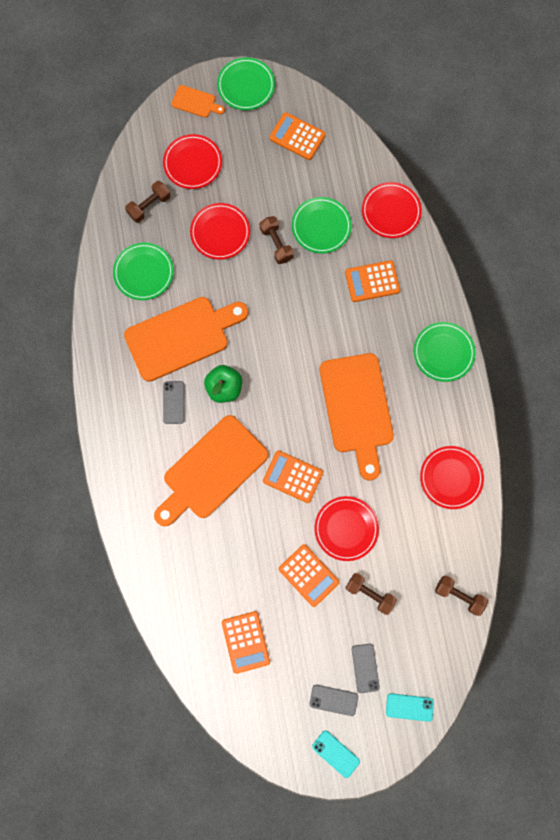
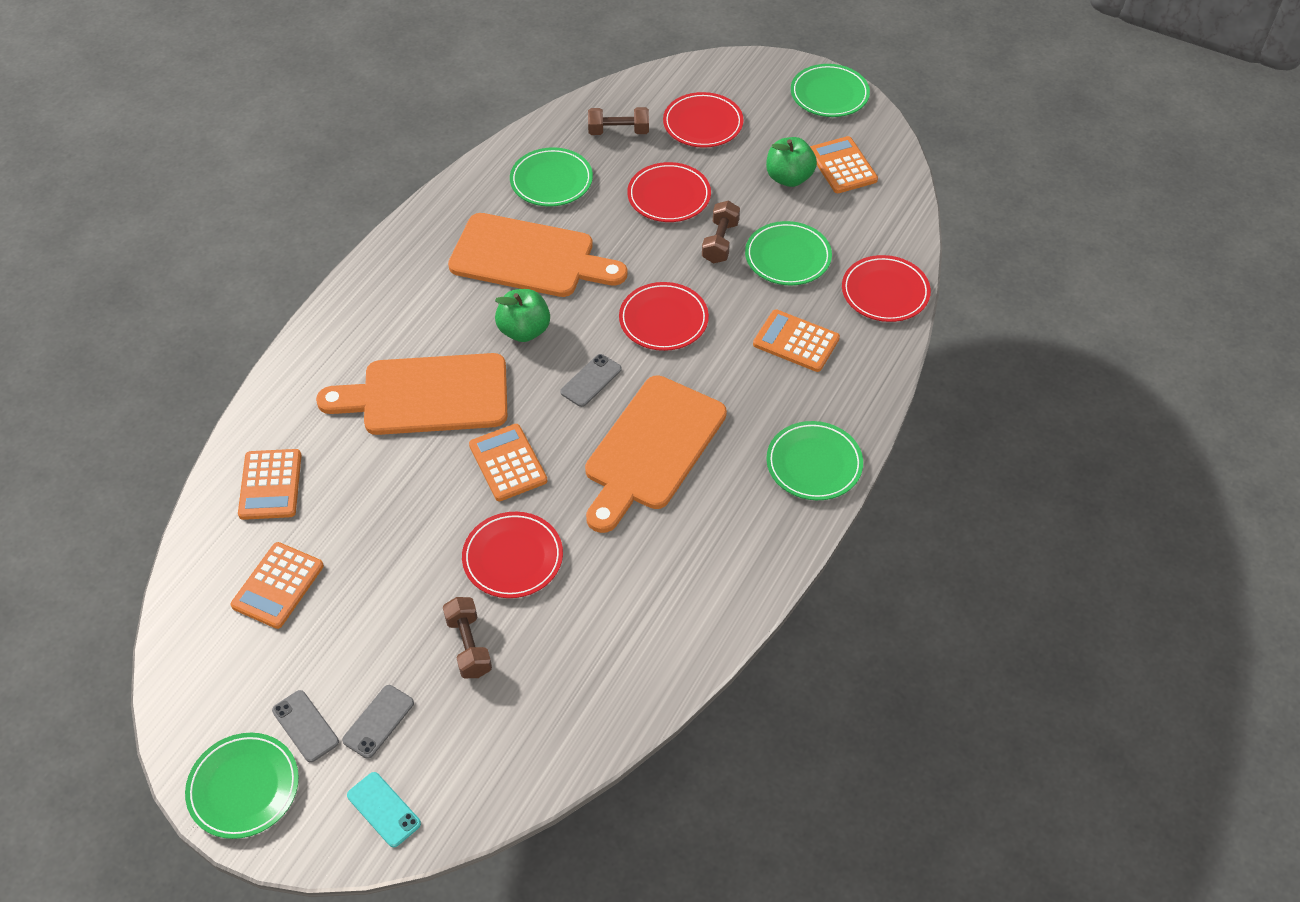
camera: 40 degrees right, 25 degrees down
grey phone [163,381,185,424] -> grey phone moved to [560,354,622,407]
orange cutting board [171,85,225,118] -> none
orange calculator [279,544,340,607] -> orange calculator moved to [238,449,302,520]
turquoise phone [312,730,360,778] -> green plate [185,733,299,839]
red plate [420,446,484,509] -> red plate moved to [619,282,709,351]
brown dumbbell [435,576,488,616] -> none
none -> green apple [766,137,817,187]

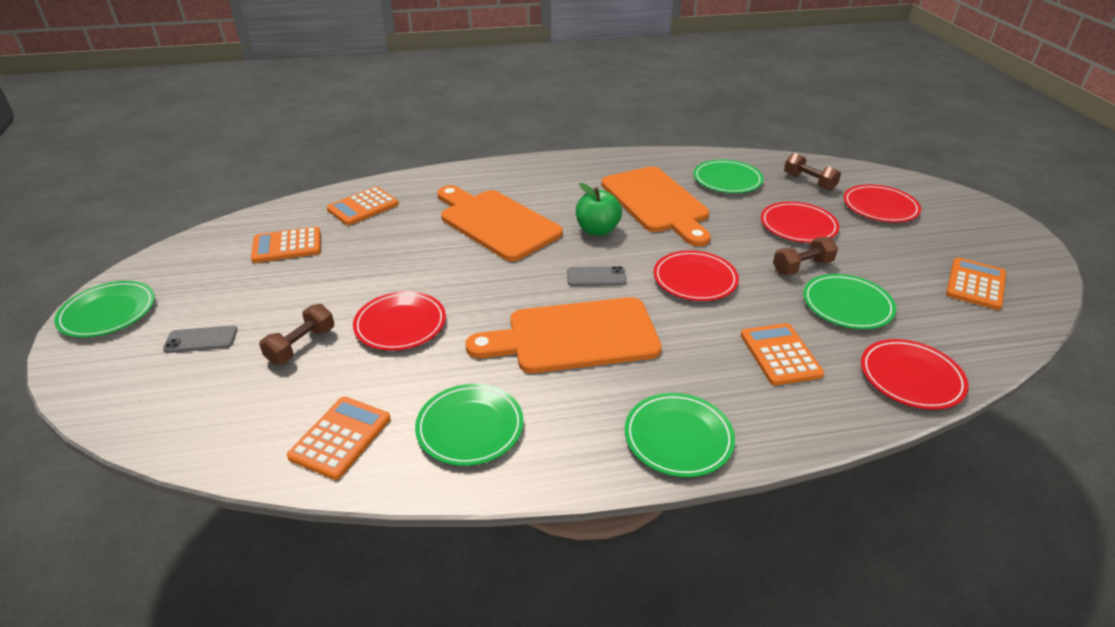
camera: 50 degrees right, 15 degrees down
grey phone [272,690,339,762] -> none
turquoise phone [347,772,421,847] -> none
orange calculator [469,424,547,501] -> orange calculator moved to [287,397,391,480]
green apple [766,137,817,187] -> none
green plate [791,64,870,117] -> green plate moved to [415,384,524,466]

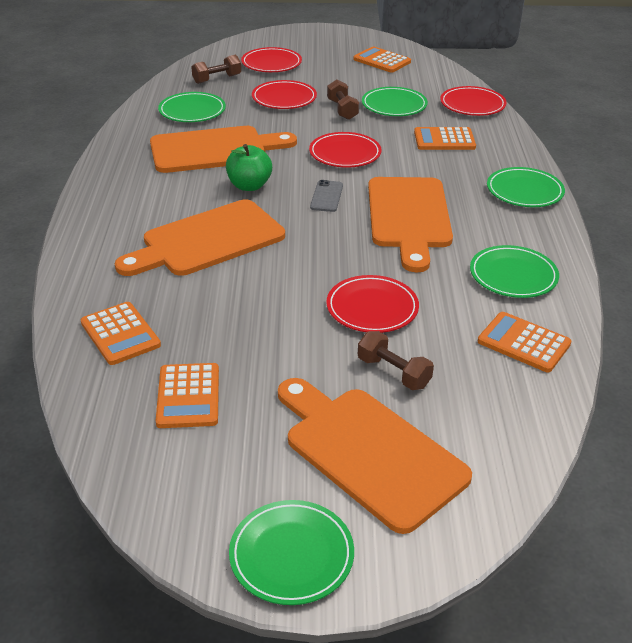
camera: 80 degrees left, 0 degrees up
grey phone [163,326,237,353] -> orange cutting board [278,378,472,534]

